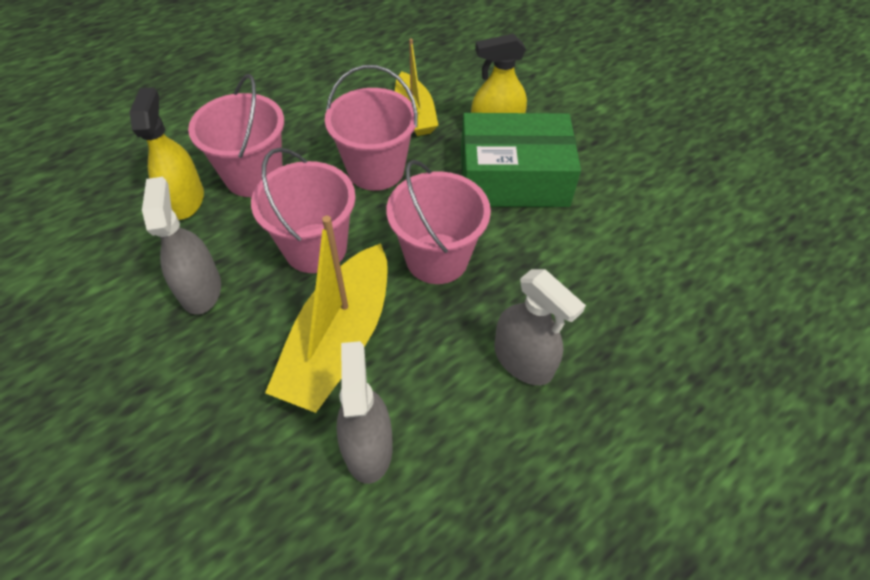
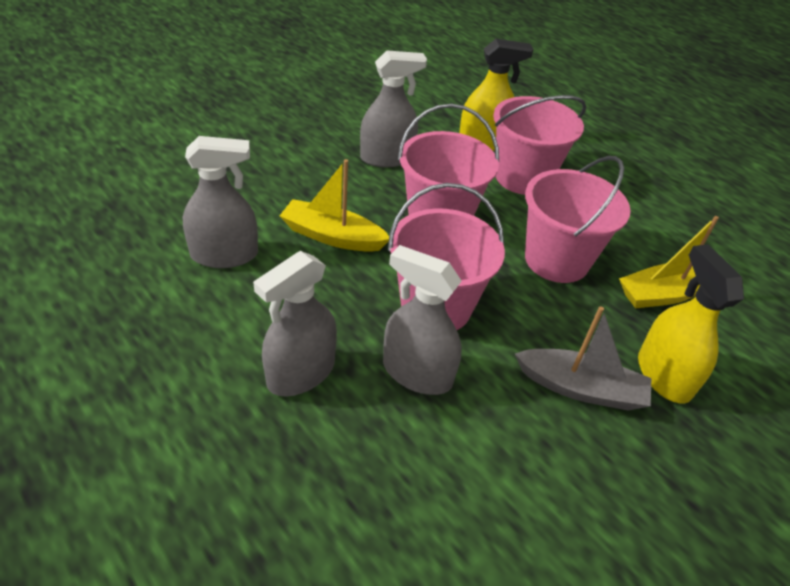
camera: 85 degrees right, 10 degrees down
yellow boat [265,216,388,413] -> yellow boat [280,159,389,252], size x0.62
green box [461,113,581,207] -> grey boat [515,306,652,411]
none -> grey spray bottle [383,245,462,395]

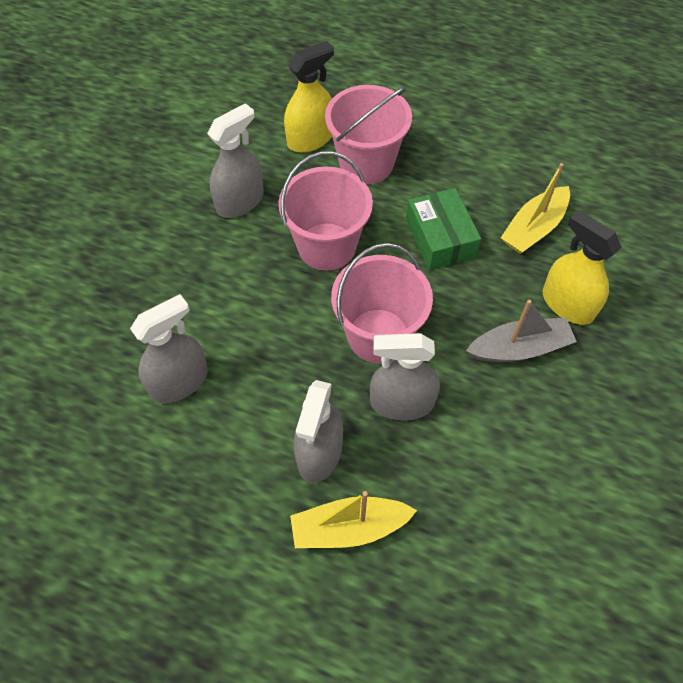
camera: 25 degrees left, 15 degrees up
yellow boat [280,159,389,252] -> yellow boat moved to [290,491,417,548]
pink bucket [525,156,631,283] -> green box [406,188,481,270]

